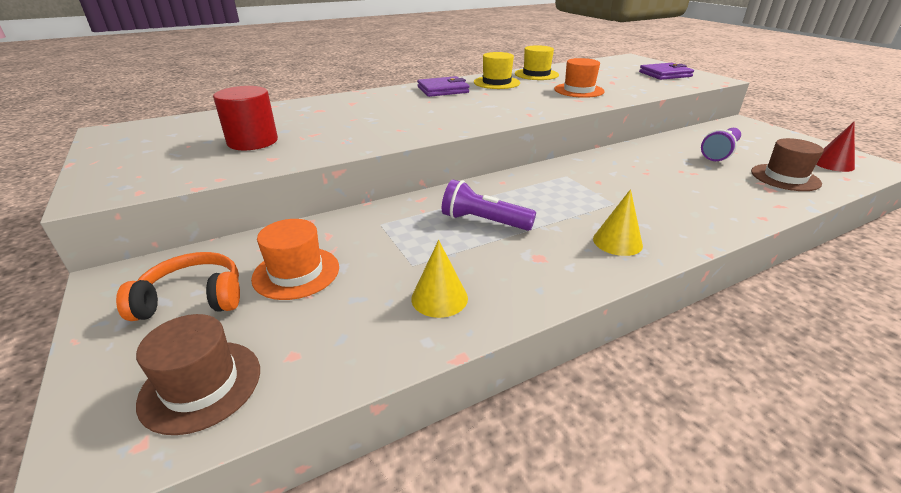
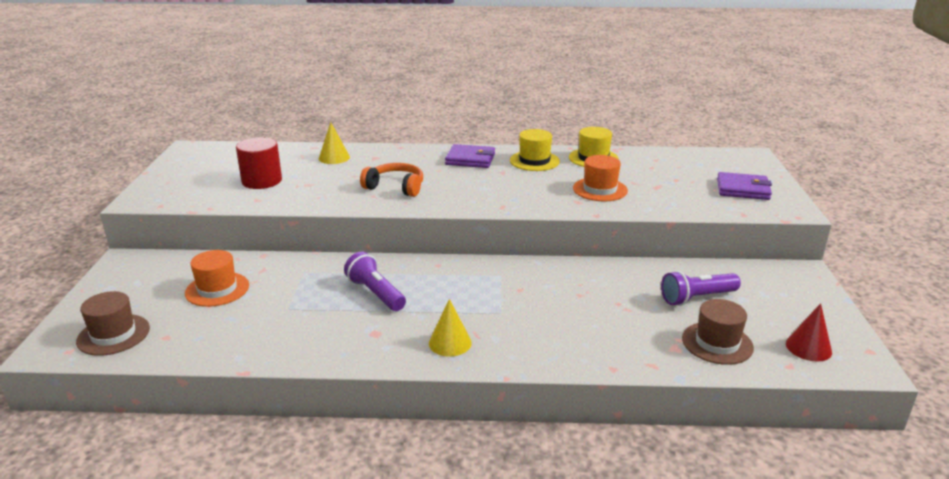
camera: 30 degrees right, 5 degrees down
orange headphones [116,252,240,321] -> orange headphones moved to [360,163,423,197]
yellow cone [411,240,468,318] -> yellow cone moved to [319,122,350,164]

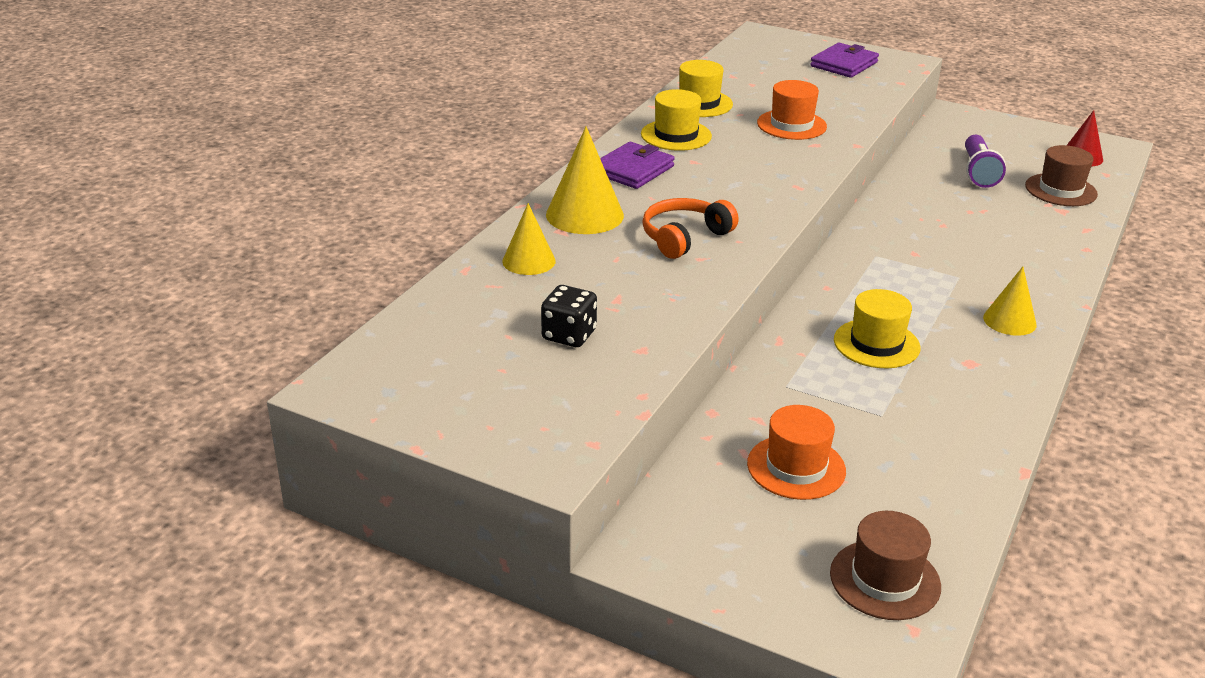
camera: 65 degrees left, 5 degrees up
red cylinder [236,137,282,189] -> black dice [541,285,597,347]
purple flashlight [344,252,406,311] -> yellow hat [834,289,920,368]
none -> yellow cone [546,127,624,234]

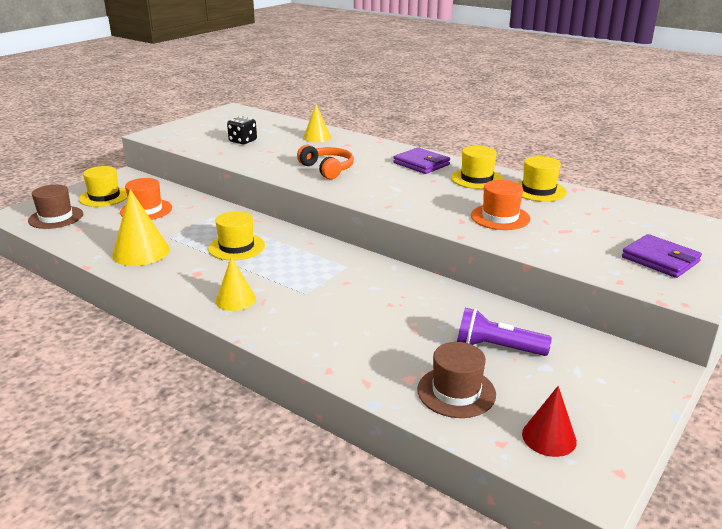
camera: 100 degrees right, 5 degrees down
yellow cone [546,127,624,234] -> yellow cone moved to [112,189,170,266]
none -> yellow hat [79,166,128,207]

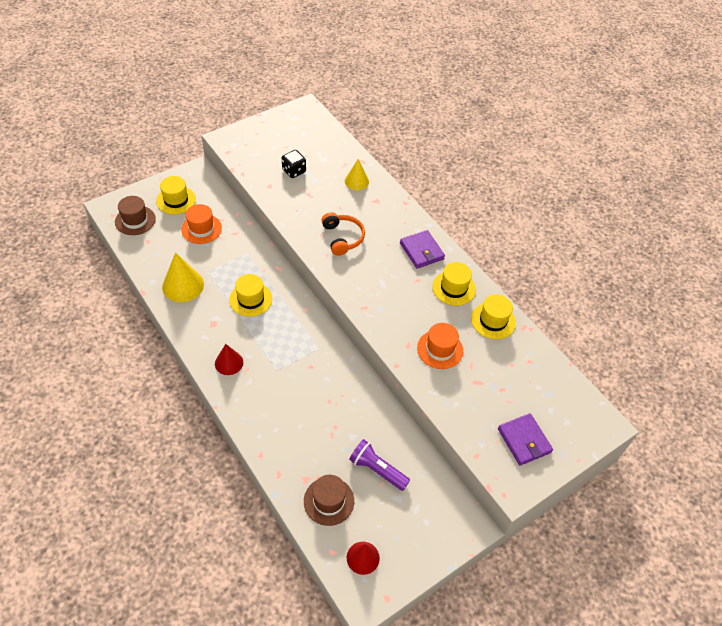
camera: 15 degrees right, 25 degrees up
yellow cone [215,257,256,311] -> red cone [215,344,243,375]

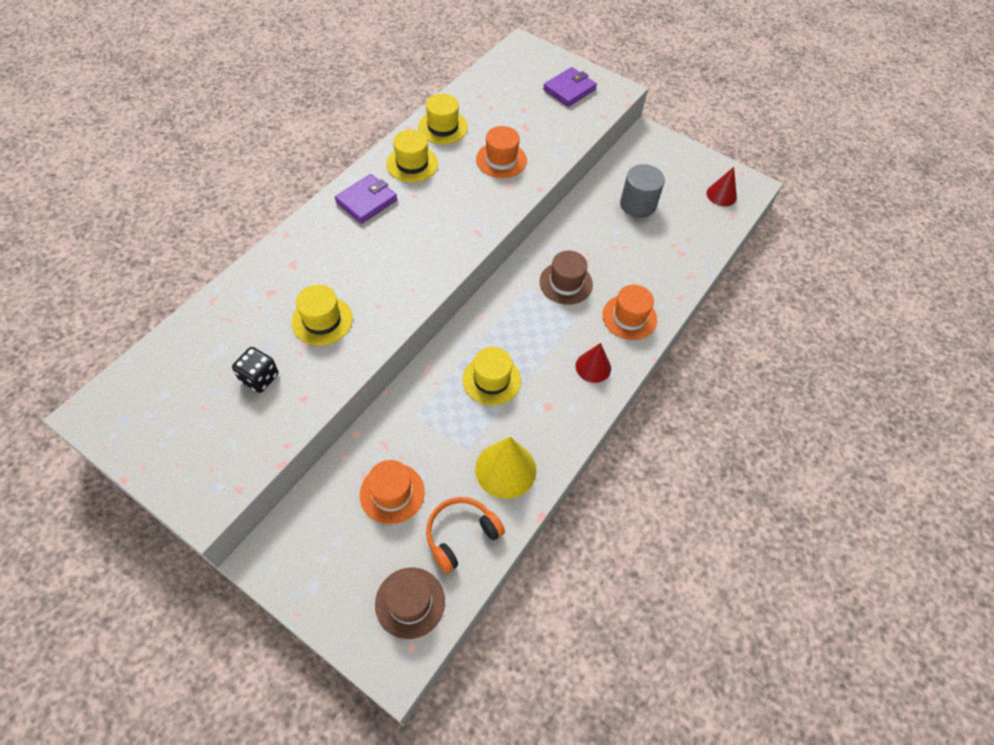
camera: 110 degrees left, 5 degrees up
yellow hat [156,176,196,214] -> yellow hat moved to [291,285,353,346]
brown hat [304,475,354,526] -> brown hat moved to [540,251,593,305]
orange headphones [321,212,365,256] -> orange headphones moved to [426,497,505,573]
yellow cone [345,159,369,190] -> none
purple flashlight [349,439,410,491] -> grey cylinder [620,164,665,218]
none -> orange hat [602,285,657,340]

